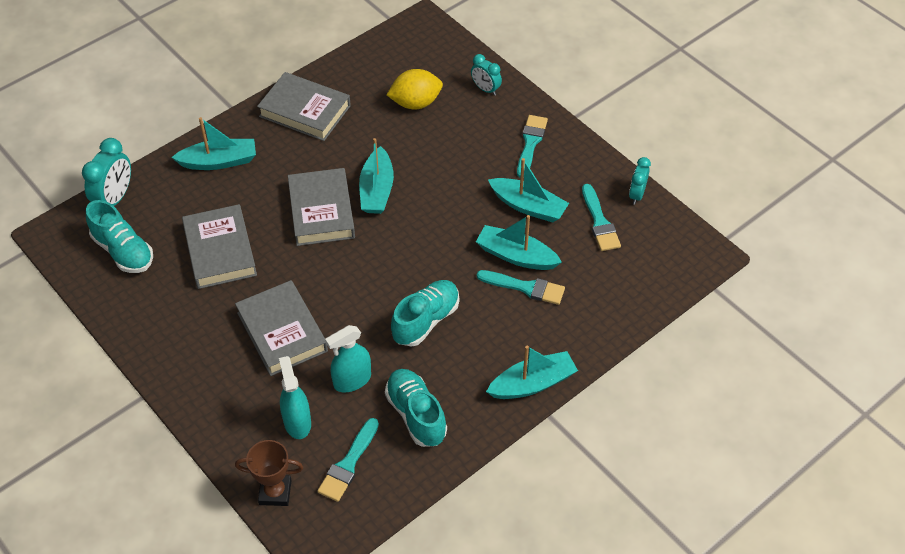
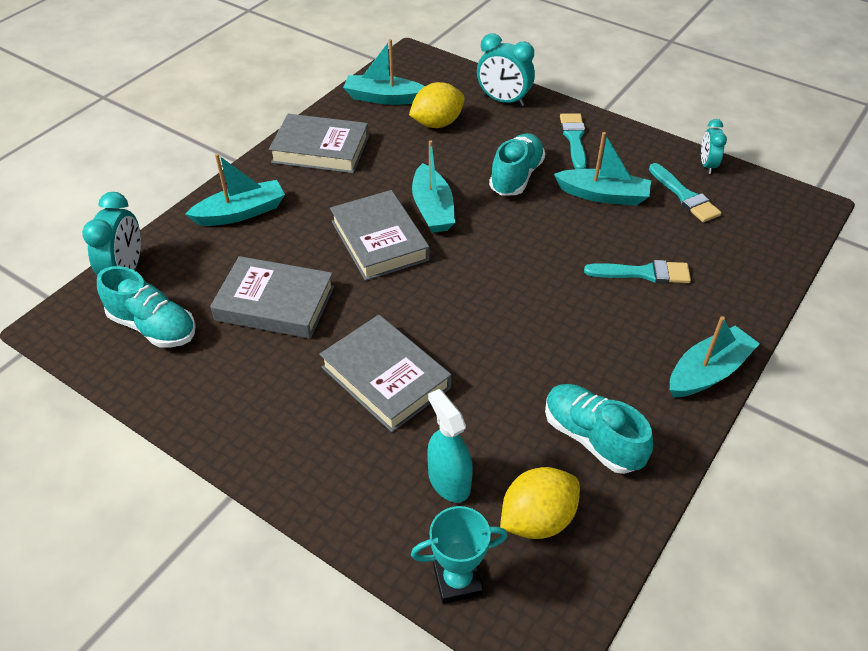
camera: 15 degrees left, 5 degrees down
grey book [182,204,257,289] -> grey book turned 45 degrees counterclockwise [210,256,334,339]
brown trophy [235,440,303,506] -> turquoise trophy [411,506,507,604]
turquoise brush [317,418,379,502] -> yellow lemon [500,467,580,539]
turquoise spray bottle [325,325,371,392] -> none
turquoise shoe [391,280,459,347] -> turquoise shoe moved to [489,133,545,196]
turquoise clock [471,54,502,95] -> turquoise clock [477,33,535,107], size x1.60
turquoise boat [476,215,562,270] -> turquoise boat moved to [343,39,425,105]

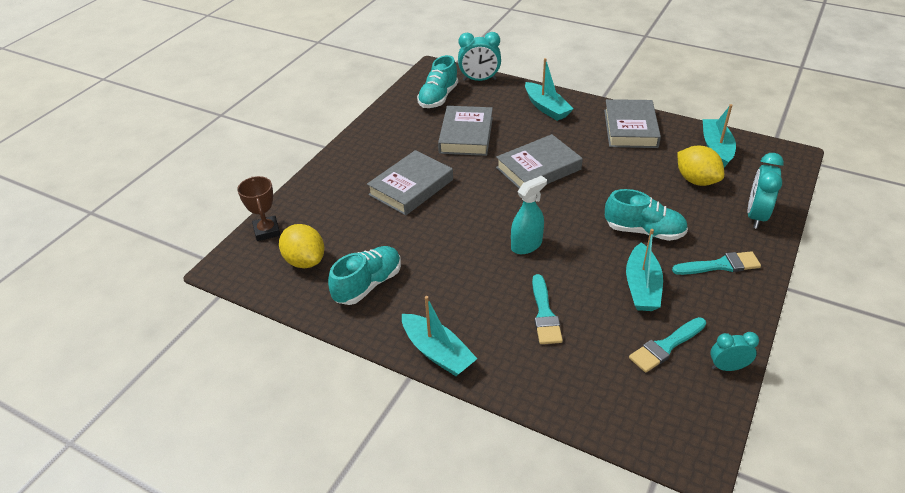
camera: 85 degrees right, 5 degrees down
turquoise trophy [411,506,507,604] -> brown trophy [237,176,281,241]
turquoise boat [412,140,455,233] -> none
turquoise spray bottle [427,389,473,503] -> turquoise spray bottle moved to [511,176,547,254]

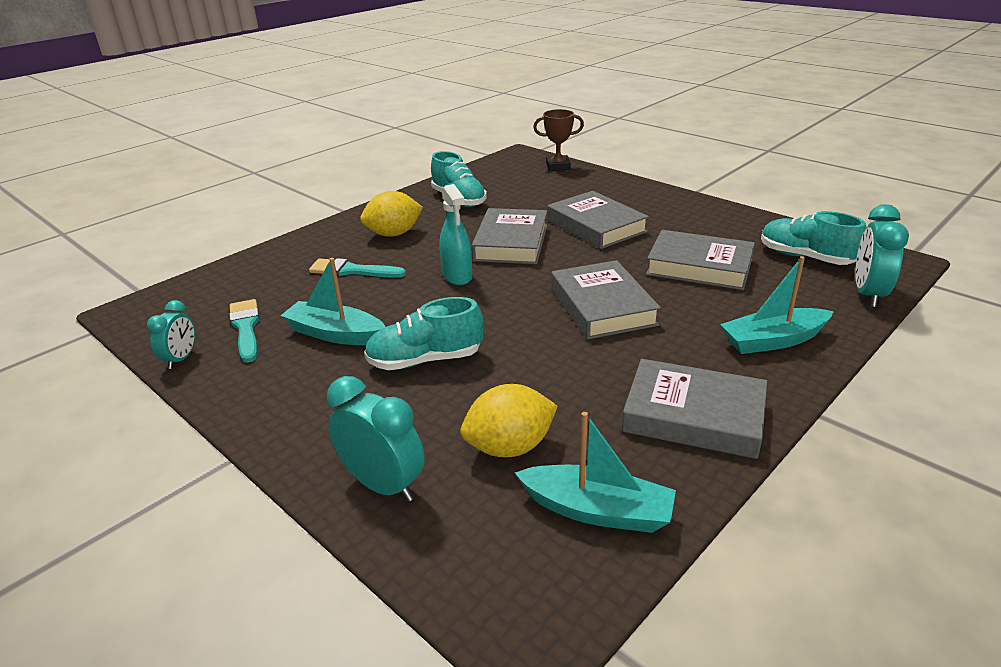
camera: 105 degrees right, 10 degrees down
yellow lemon [279,224,325,268] -> yellow lemon moved to [360,191,423,237]
turquoise boat [402,296,478,376] -> none
turquoise shoe [605,189,688,241] -> turquoise shoe turned 45 degrees clockwise [364,297,483,370]
turquoise brush [672,251,761,275] -> none
none -> grey book [472,208,547,264]

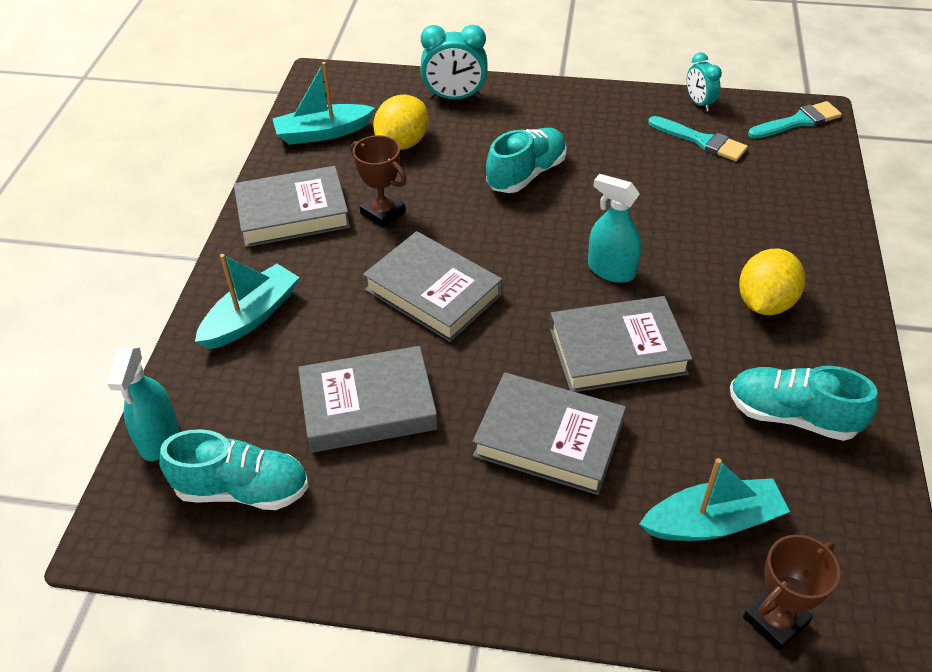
camera: 145 degrees right, 15 degrees up
turquoise boat [281,258,385,345] -> turquoise boat moved to [639,458,790,541]
turquoise brush [309,258,406,278] -> turquoise brush moved to [748,101,842,139]
grey book [472,208,547,264] -> grey book turned 75 degrees counterclockwise [550,296,693,392]
turquoise clock [855,204,909,307] -> turquoise spray bottle [107,347,179,461]
none -> brown trophy [351,135,406,228]

